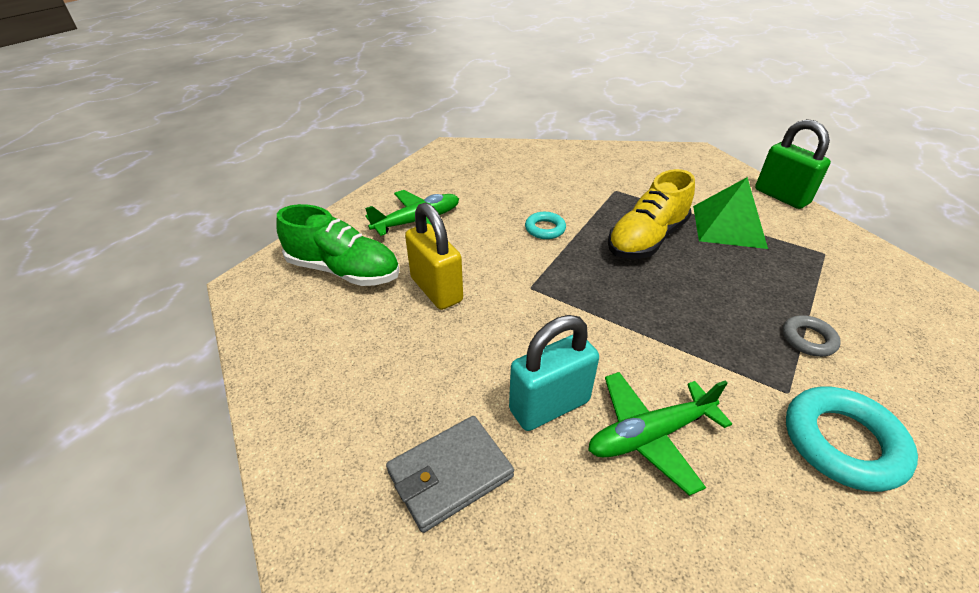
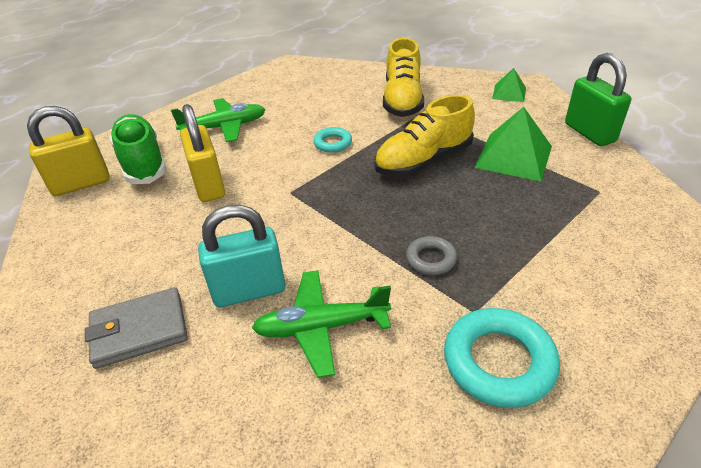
camera: 15 degrees right, 0 degrees up
green shoe [276,204,400,286] -> green shoe turned 150 degrees counterclockwise [110,114,167,184]
grey ring [782,315,841,357] -> grey ring moved to [406,236,457,275]
none -> yellow padlock [27,106,110,196]
none -> yellow shoe [383,38,424,117]
none -> green pyramid [492,68,526,102]

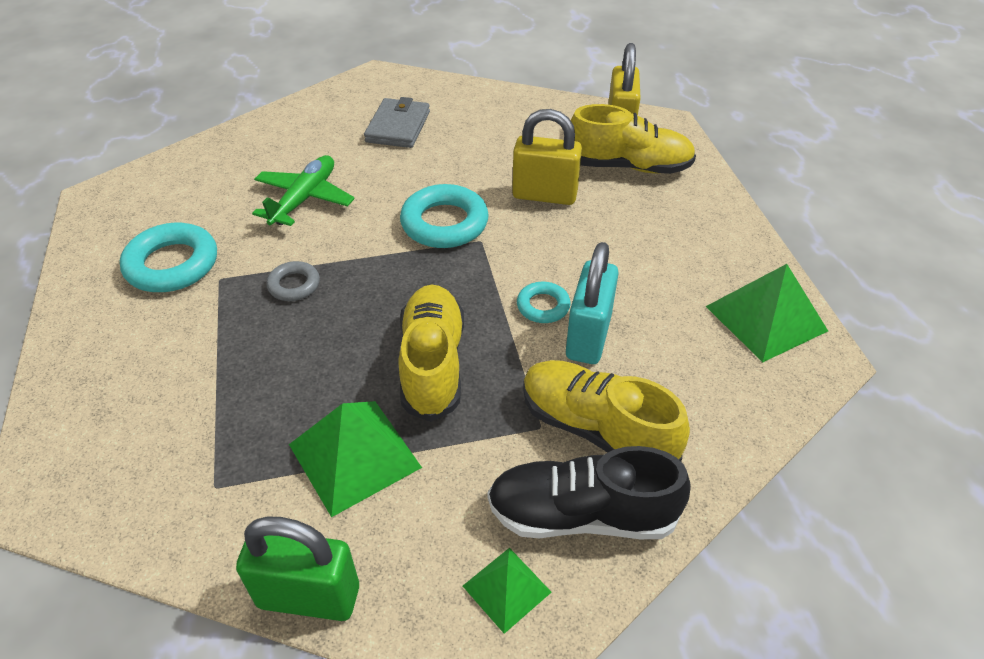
camera: 120 degrees right, 5 degrees up
green shoe [110,114,167,184] -> yellow shoe [571,104,696,174]
green plane [171,98,266,142] -> none
turquoise padlock [198,205,285,308] -> turquoise padlock moved to [566,242,619,364]
none -> turquoise ring [400,184,489,248]
none -> black shoe [488,446,691,539]
none -> green pyramid [706,264,828,362]

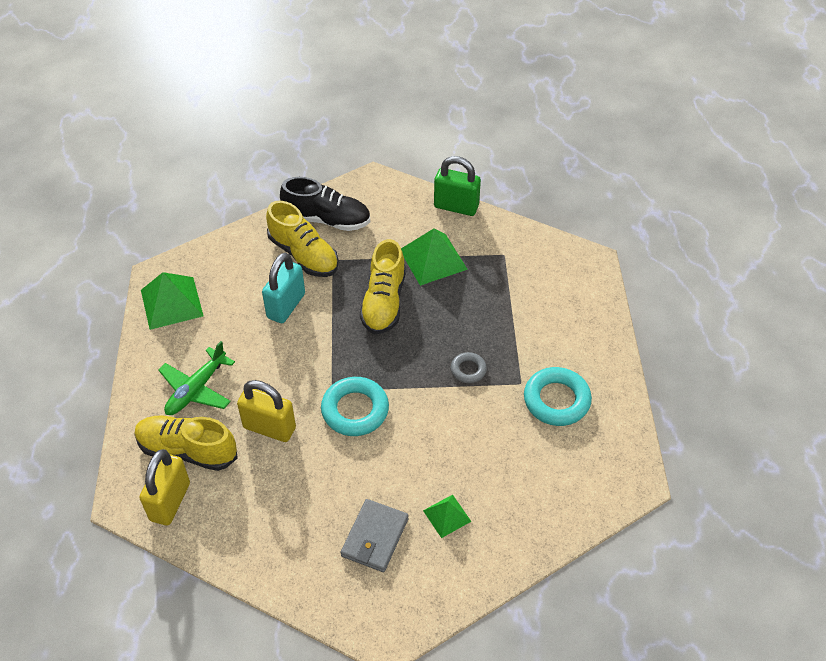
camera: 170 degrees left, 5 degrees up
green plane [252,155,355,226] -> green plane moved to [158,341,235,415]
green pyramid [463,548,552,634] -> green pyramid moved to [423,495,472,538]
turquoise ring [517,282,571,323] -> none

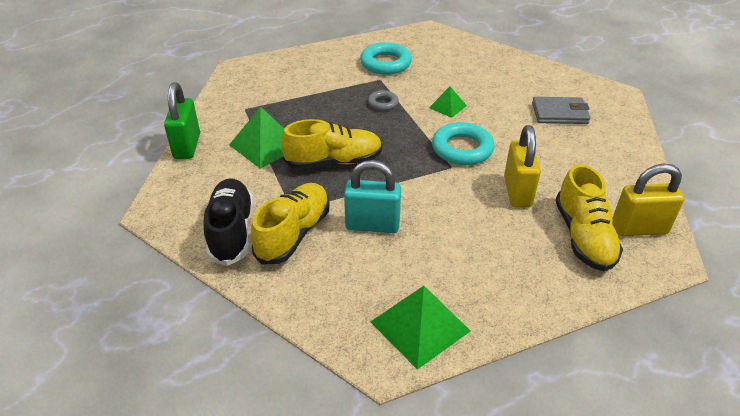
camera: 110 degrees left, 10 degrees down
green plane [158,341,235,415] -> none
green pyramid [423,495,472,538] -> green pyramid moved to [429,86,467,118]

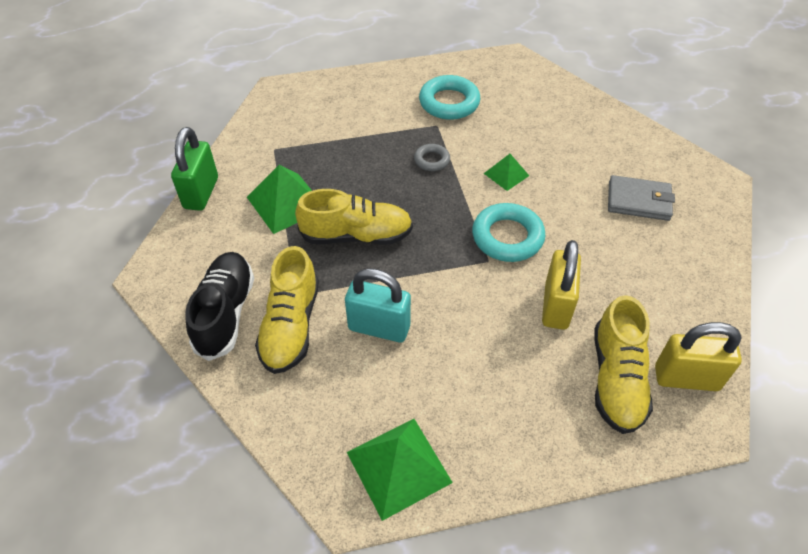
camera: 10 degrees right, 10 degrees up
yellow shoe [251,183,330,265] -> yellow shoe turned 150 degrees clockwise [255,246,319,374]

